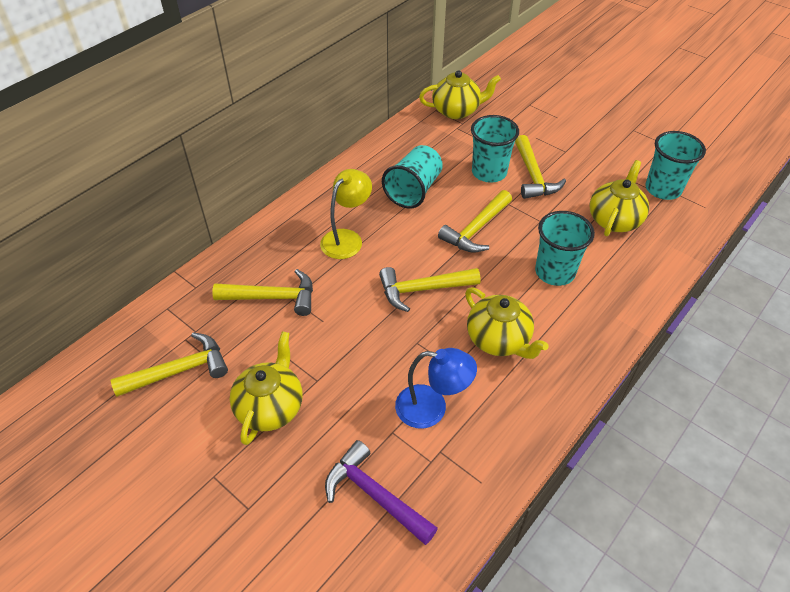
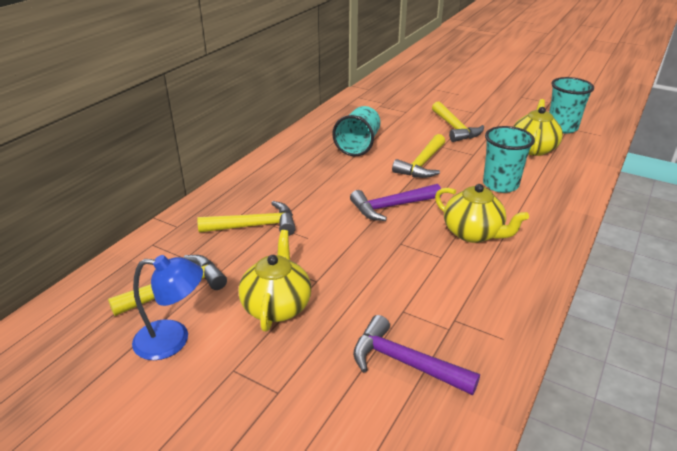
camera: 10 degrees left, 15 degrees down
yellow lamp [320,169,372,259] -> none
yellow hammer [379,267,481,312] -> purple hammer [350,184,442,221]
blue lamp [395,348,477,429] -> blue lamp moved to [132,255,203,360]
yellow teapot [419,70,501,119] -> none
turquoise cup [471,115,519,183] -> none

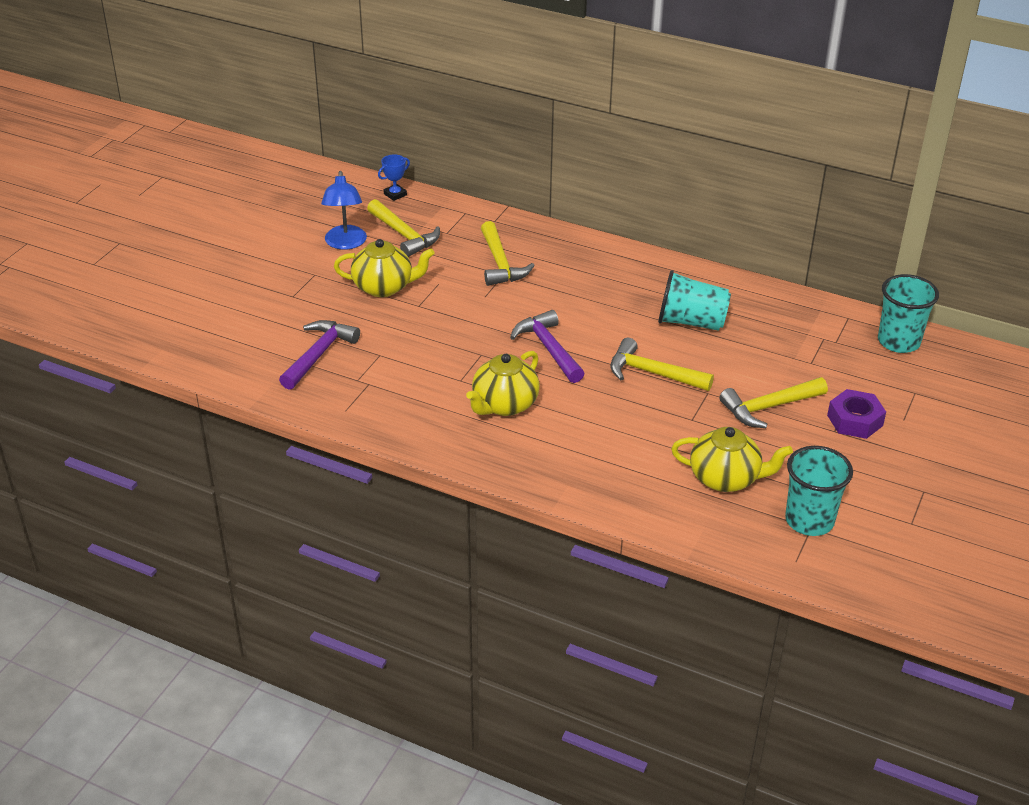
camera: 85 degrees right, 5 degrees up
turquoise cup [483,126,535,193] -> turquoise cup moved to [878,274,939,353]
none -> blue trophy [378,154,410,201]
none -> purple nut [827,389,886,439]

